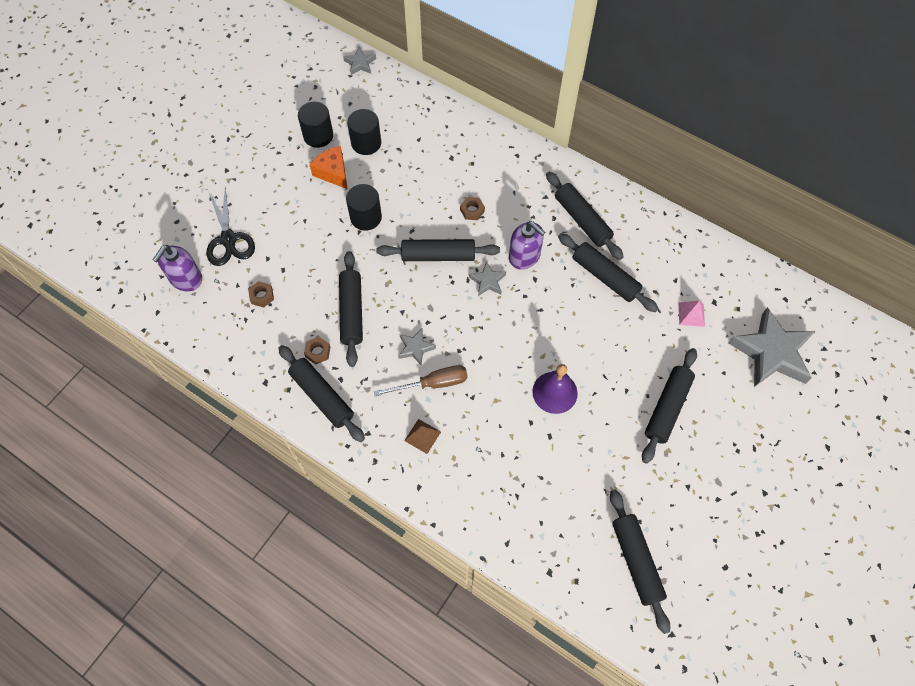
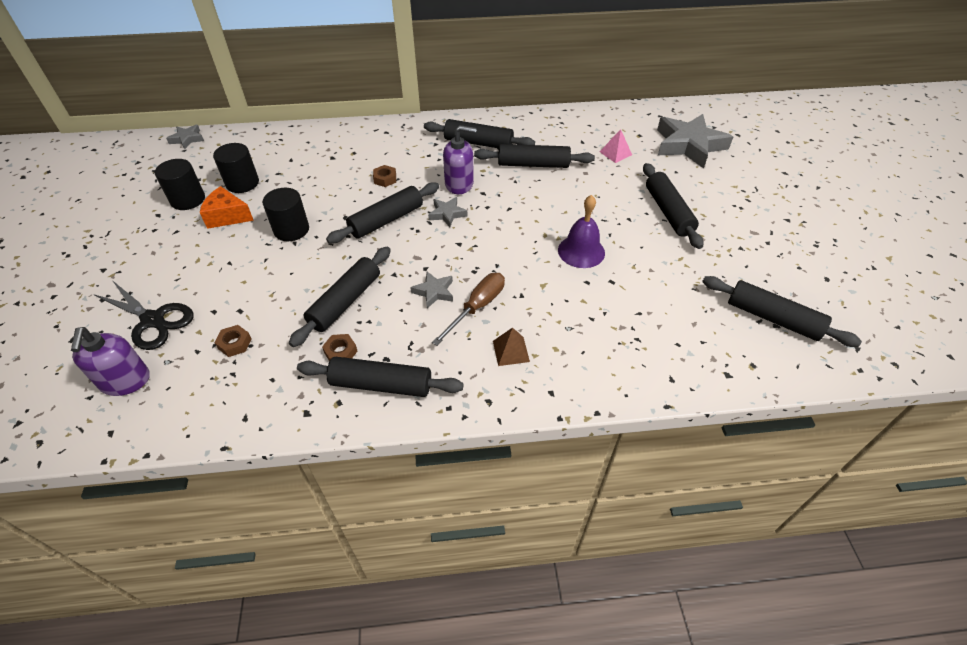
camera: 40 degrees left, 15 degrees down
black rolling pin [339,251,363,367] -> black rolling pin turned 75 degrees clockwise [289,247,391,347]

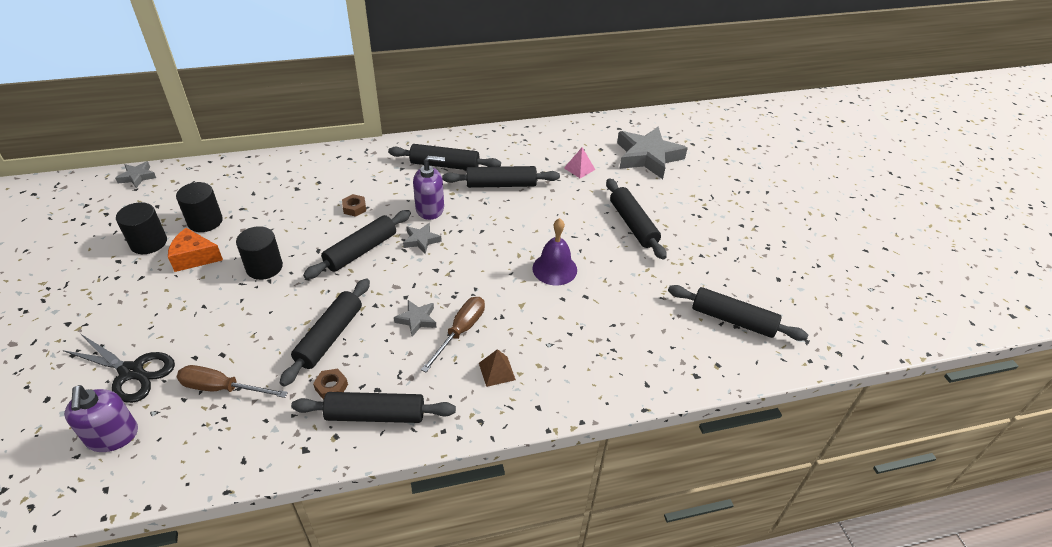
camera: 10 degrees left, 5 degrees down
brown nut [214,325,252,357] -> brown screwdriver [177,365,288,398]

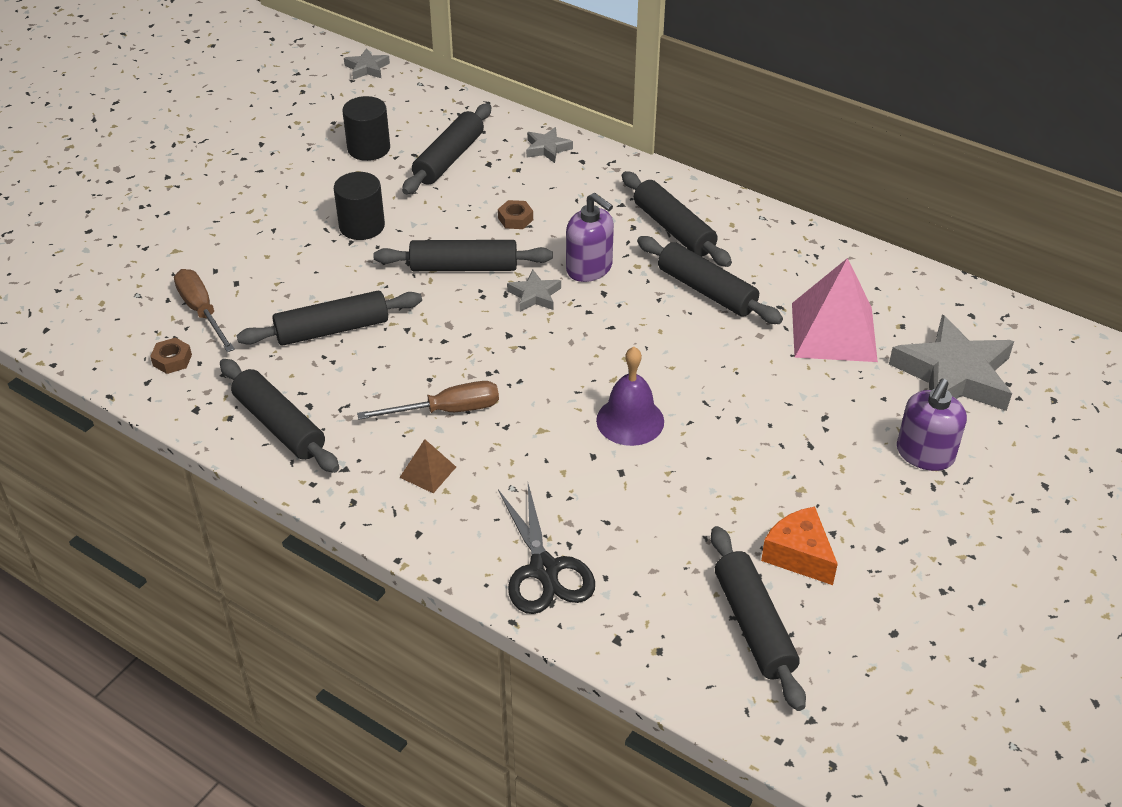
camera: 50 degrees right, 0 degrees up
black scissors [62,334,175,403] -> black scissors moved to [498,484,595,614]
purple soap dispenser [64,385,138,452] -> purple soap dispenser moved to [897,379,967,471]
black cylinder [116,202,167,254] -> none
orange cheese [168,228,223,272] -> orange cheese moved to [761,506,838,585]
brown nut [313,369,348,400] -> brown nut moved to [150,338,192,374]
grey star [394,300,437,336] -> grey star moved to [526,127,573,163]
pink pyramid [564,147,595,178] -> pink pyramid [792,258,878,362], size x2.17
black rolling pin [606,178,667,260] -> black rolling pin moved to [402,103,491,194]

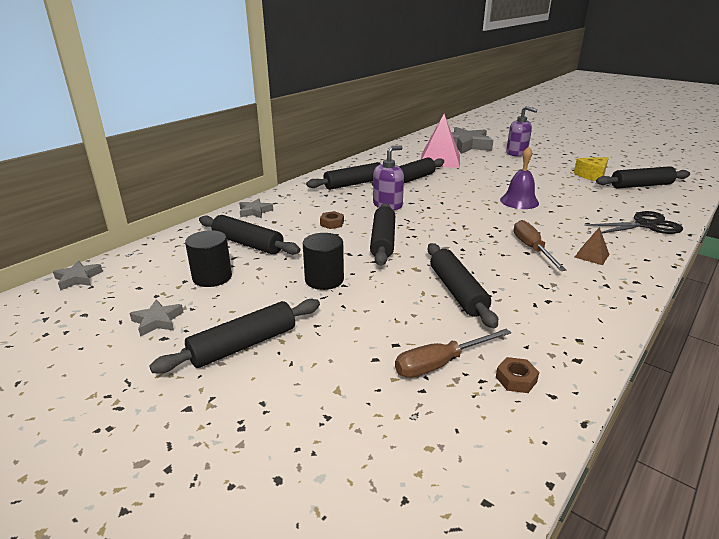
camera: 85 degrees left, 15 degrees down
black rolling pin [220,359,339,473] -> black rolling pin moved to [149,299,320,374]
grey star [507,270,561,312] -> grey star moved to [129,299,184,337]
orange cheese [761,506,838,585] -> yellow cheese [574,157,609,181]

